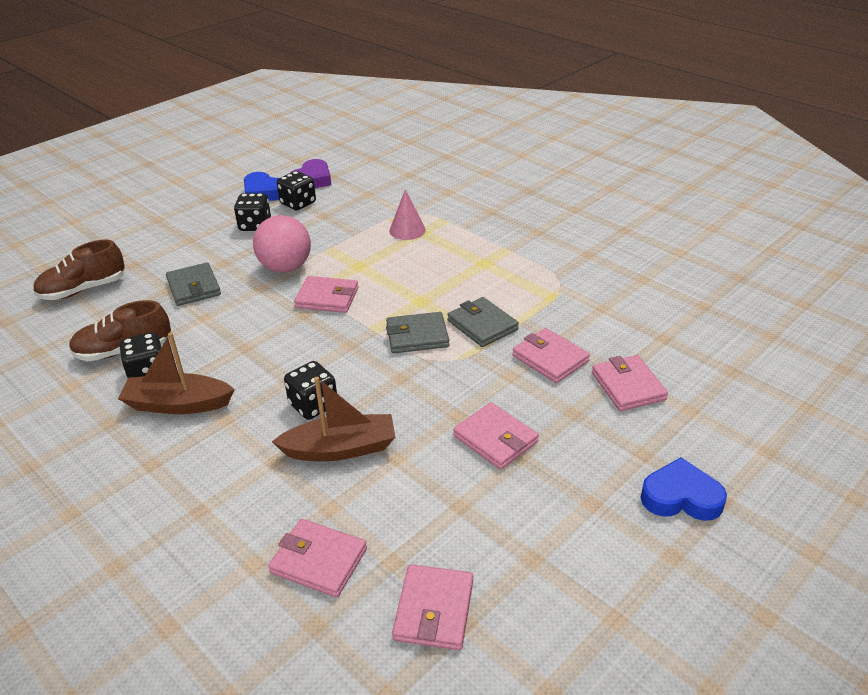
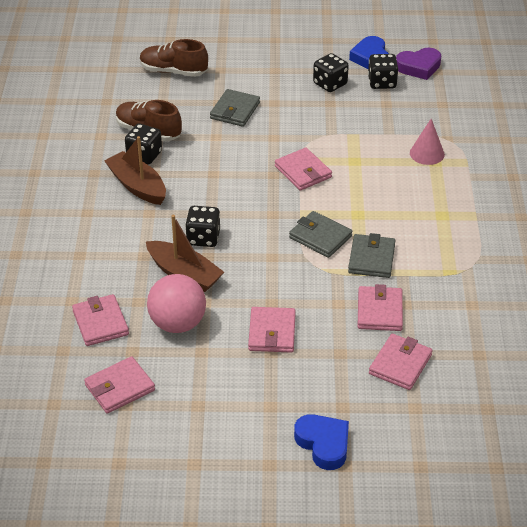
camera: 45 degrees right, 5 degrees up
pink ball [253,215,311,272] -> pink ball moved to [147,274,206,333]

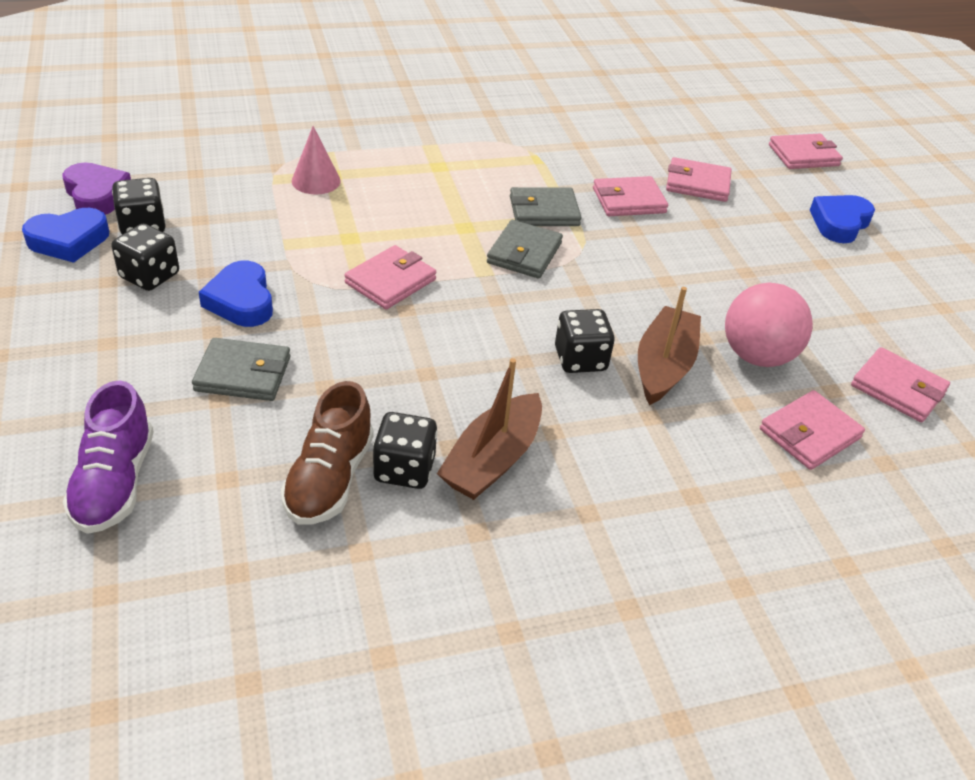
camera: 110 degrees left, 0 degrees up
brown shoe [140,39,208,77] -> purple shoe [63,381,154,534]
pink wallet [248,307,296,353] -> pink wallet moved to [769,134,843,169]
none -> blue heart [199,261,273,327]

